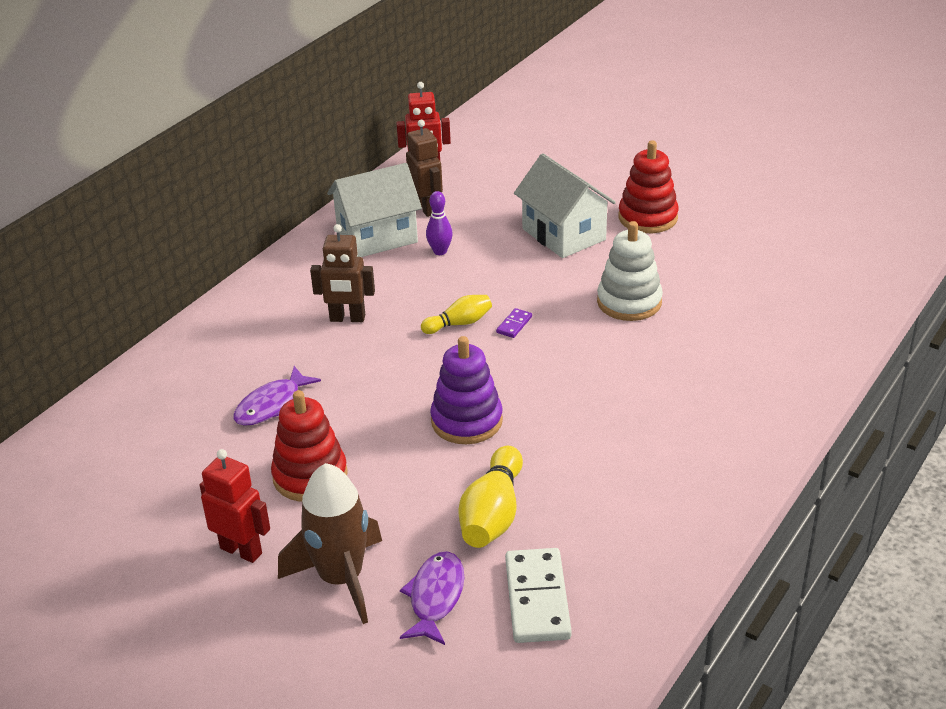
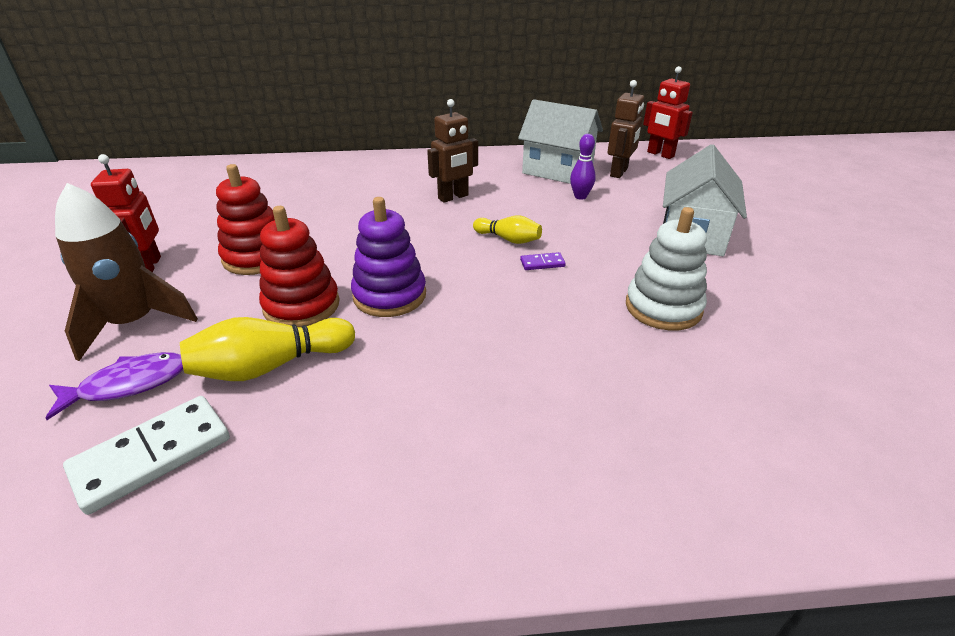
camera: 50 degrees right, 0 degrees up
purple fish [234,366,321,426] -> none
brown robot [310,224,375,322] -> brown robot turned 90 degrees counterclockwise [427,99,478,203]
red stacking toy [619,140,679,233] -> red stacking toy moved to [259,206,340,327]

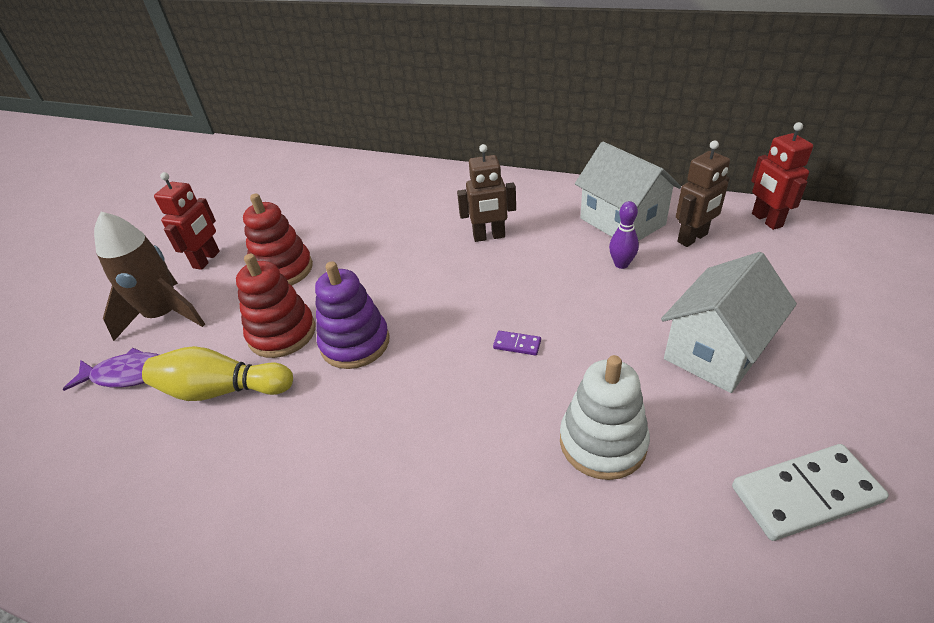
camera: 30 degrees right, 5 degrees up
white domino [63,396,230,515] -> white domino moved to [732,444,889,541]
yellow bowling pin [473,216,542,244] -> none

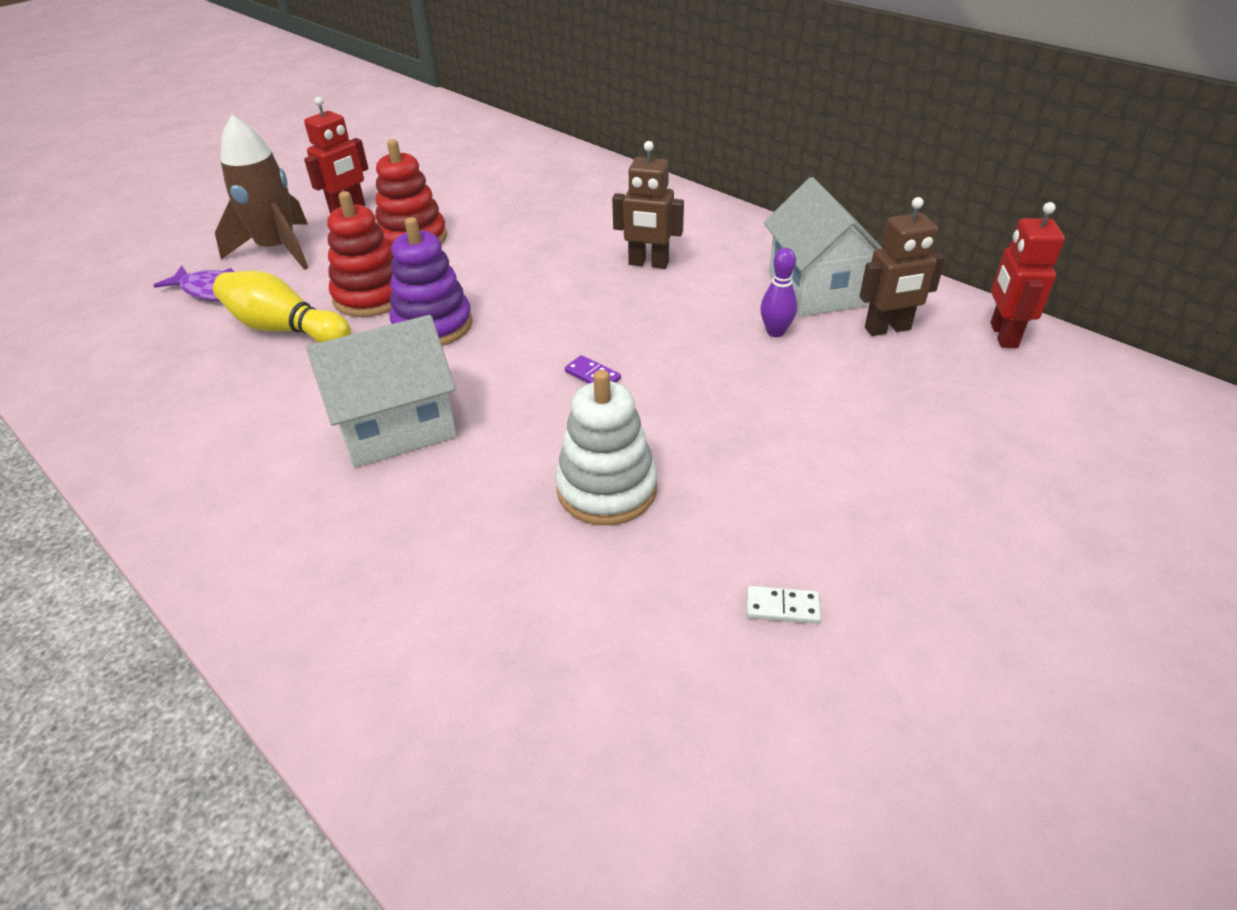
camera: 20 degrees right, 0 degrees up
white house [661,252,797,393] -> white house moved to [306,315,457,468]
white domino [732,444,889,541] -> white domino [747,586,821,624], size x0.46

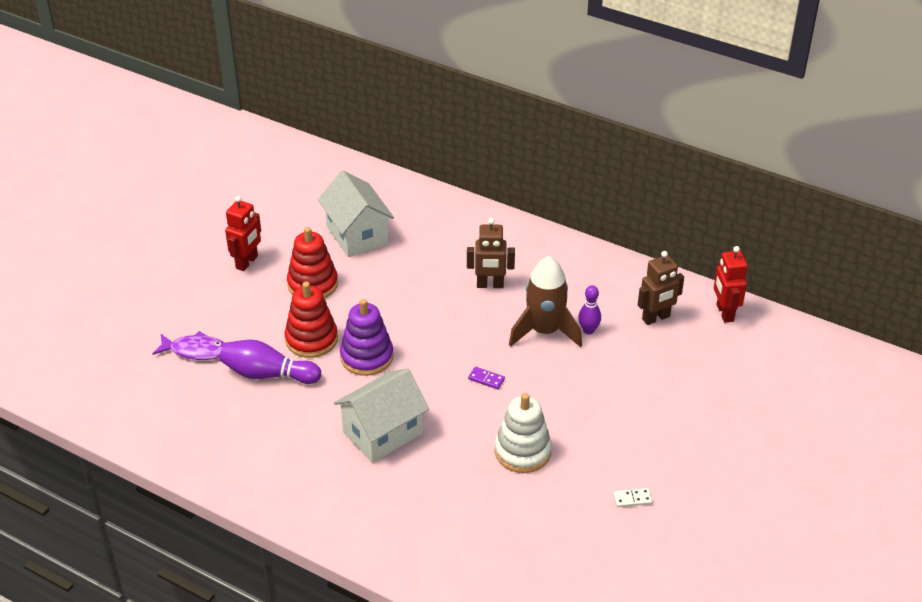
camera: 15 degrees left, 0 degrees up
yellow bowling pin [213,271,351,343] -> purple bowling pin [220,340,321,384]
brown rocket [215,115,308,270] -> brown rocket moved to [509,256,582,347]
white house [764,177,883,316] -> white house moved to [318,171,394,257]

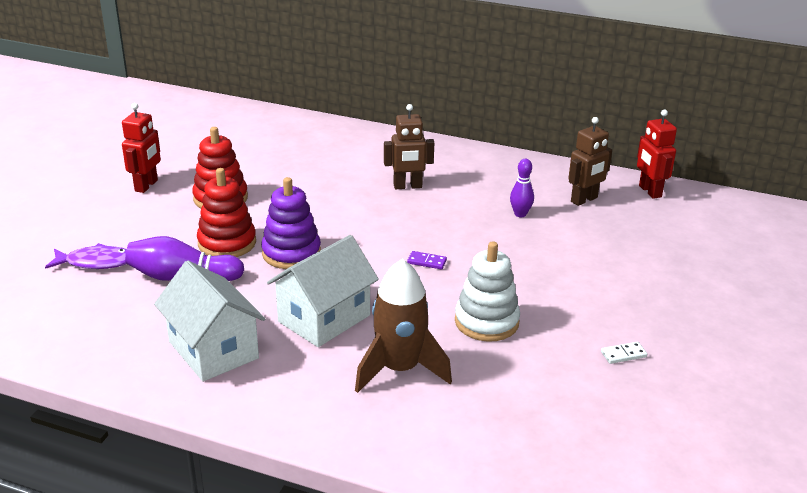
camera: 10 degrees left, 10 degrees down
white house [318,171,394,257] -> white house moved to [154,260,265,382]
brown rocket [509,256,582,347] -> brown rocket moved to [355,259,452,393]

